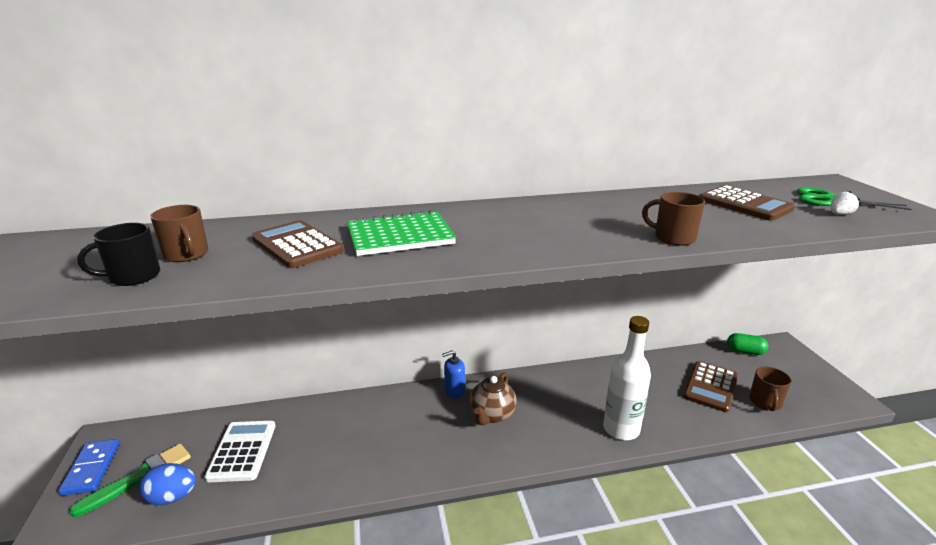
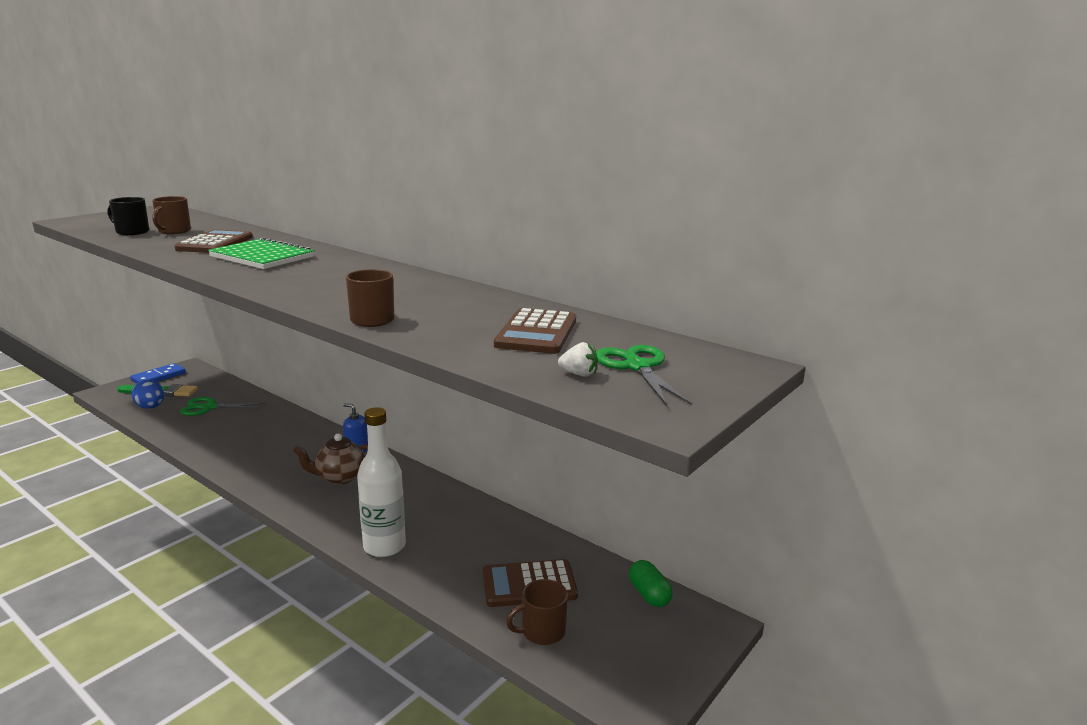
camera: 50 degrees right, 5 degrees down
white calculator [204,421,275,482] -> green scissors [180,397,265,416]

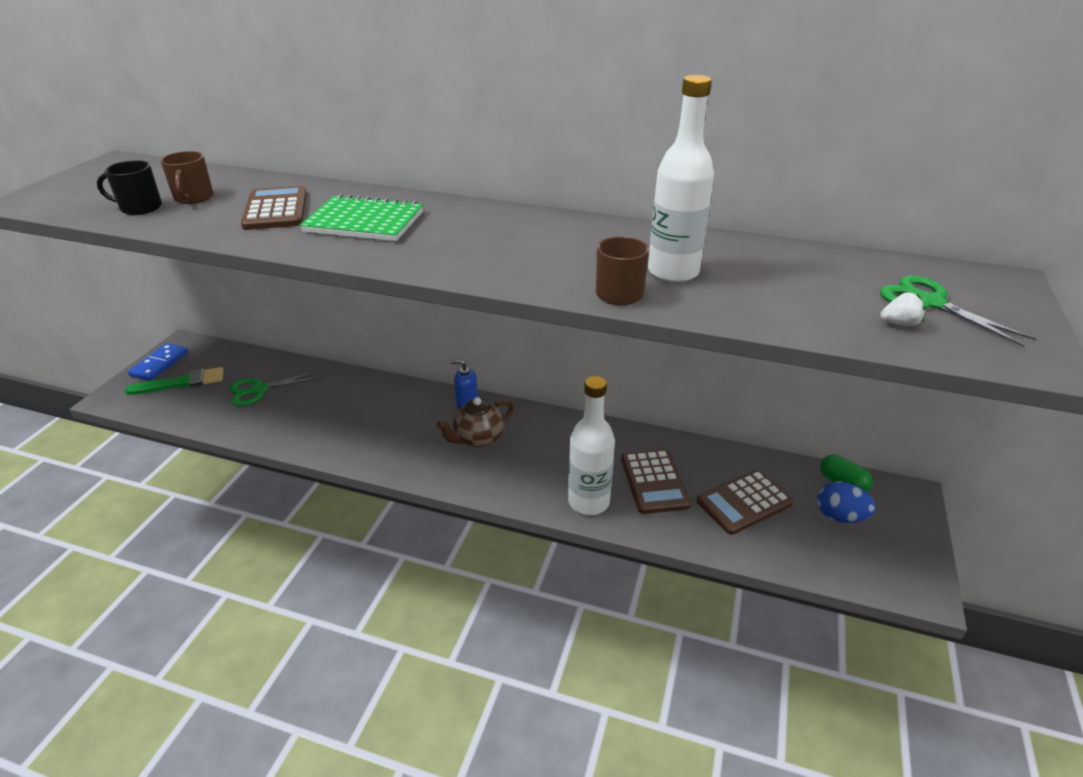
camera: 20 degrees left, 15 degrees up
blue egg [131,380,165,409] -> blue egg moved to [817,482,876,523]
brown calculator [494,308,576,354] -> brown calculator moved to [621,449,691,514]
brown mug [506,579,568,645] -> none
none -> white bottle [648,75,714,283]

